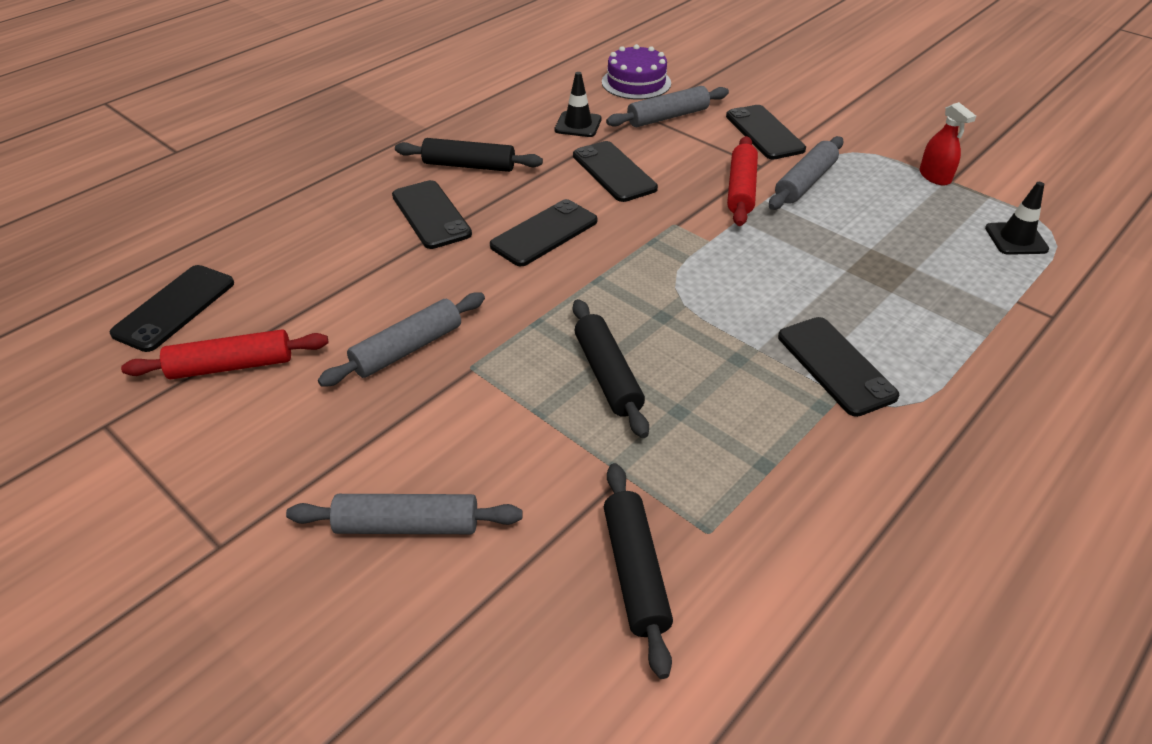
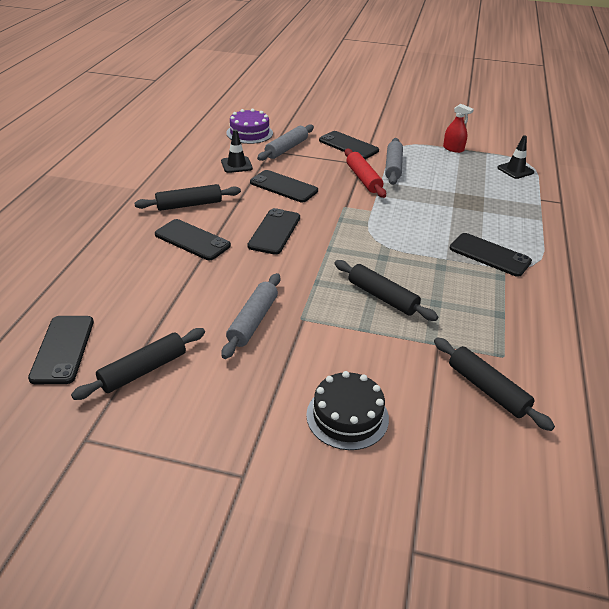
camera: 30 degrees left, 5 degrees down
red rolling pin [121,329,329,379] -> black rolling pin [71,328,205,400]
grey rolling pin [286,494,522,534] -> black cake [306,371,389,450]

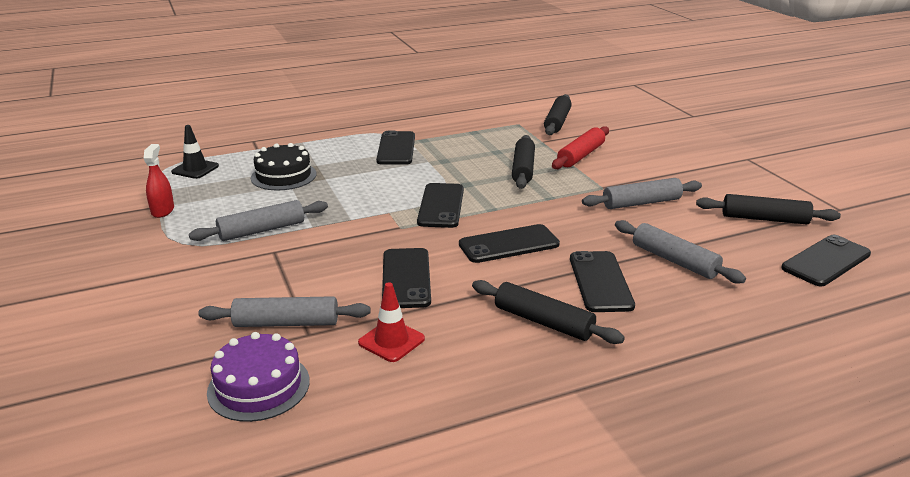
camera: 125 degrees left, 10 degrees down
black traffic cone [221,129,253,173] -> red traffic cone [358,282,425,362]
black cake [306,371,389,450] -> black cake moved to [251,143,316,190]
black phone [319,131,379,159] -> black phone moved to [417,183,464,228]
red rolling pin [345,149,386,198] -> red rolling pin moved to [552,126,609,169]
none -> grey rolling pin [615,220,746,284]

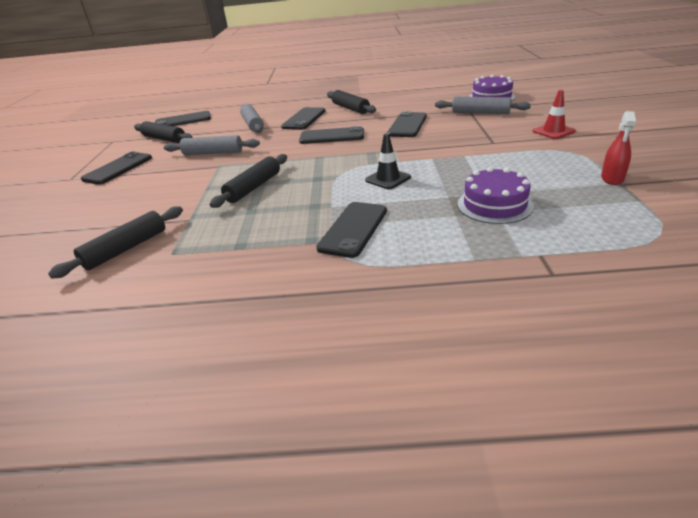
camera: 155 degrees left, 5 degrees up
black traffic cone [171,125,219,179] -> black traffic cone moved to [365,133,411,189]
grey rolling pin [189,200,328,241] -> none
black cake [251,143,316,190] -> purple cake [458,167,534,224]
red traffic cone [358,282,425,362] -> red traffic cone moved to [533,89,576,139]
black phone [417,183,464,228] -> black phone moved to [81,152,152,185]
red rolling pin [552,126,609,169] -> none

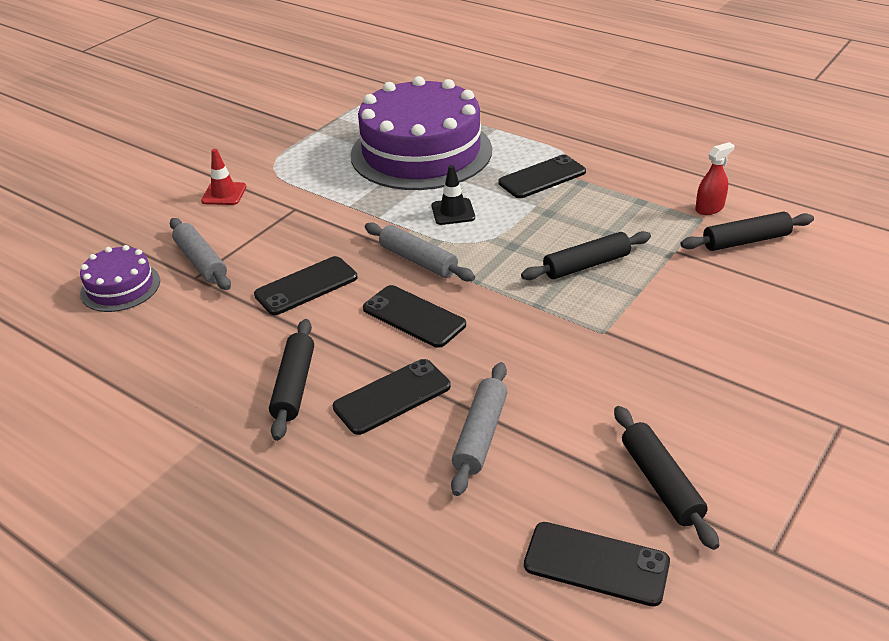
camera: 145 degrees left, 5 degrees up
black phone [81,152,152,185] -> none
grey rolling pin [164,135,260,155] -> grey rolling pin moved to [365,222,475,281]
purple cake [458,167,534,224] -> purple cake [351,76,492,190], size x2.17
red spray bottle [601,111,636,185] -> red spray bottle moved to [695,142,735,215]

